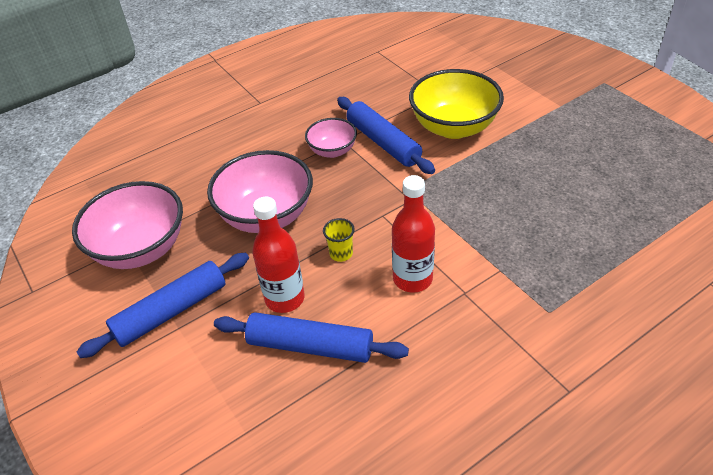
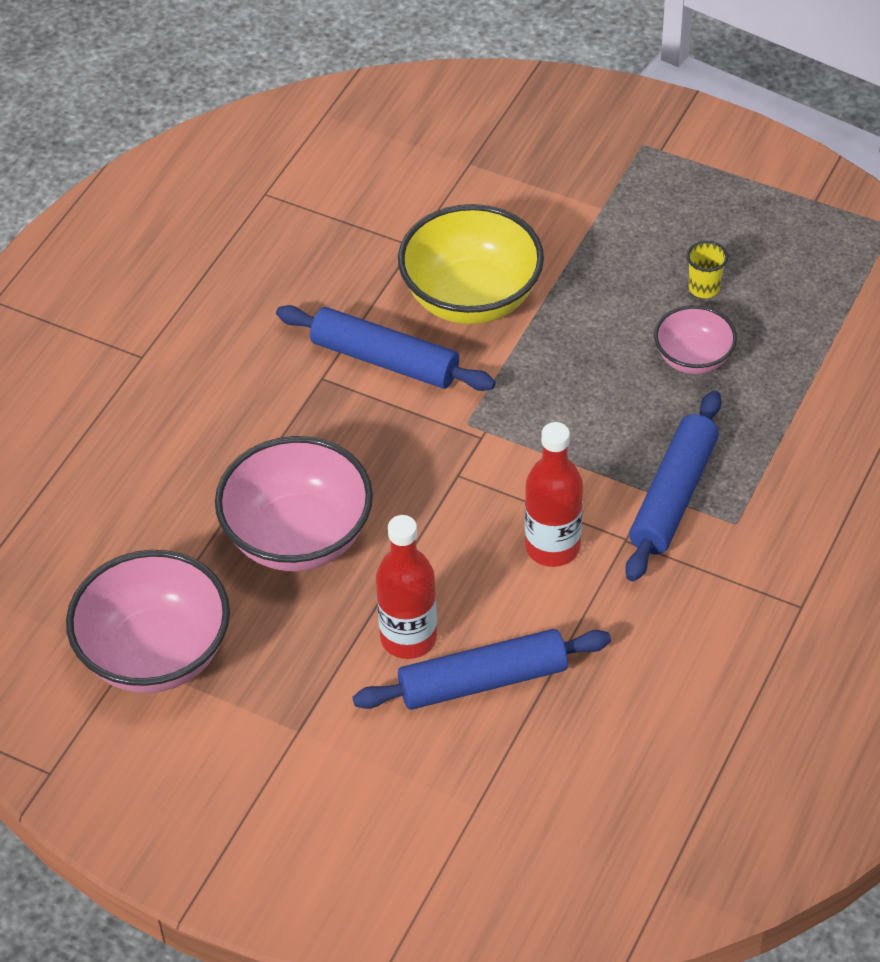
camera: 30 degrees left, 5 degrees up
blue rolling pin [77,253,249,358] -> blue rolling pin moved to [625,391,721,582]
pink bowl [305,118,357,158] -> pink bowl moved to [654,305,737,374]
yellow cup [323,218,355,262] -> yellow cup moved to [686,241,728,298]

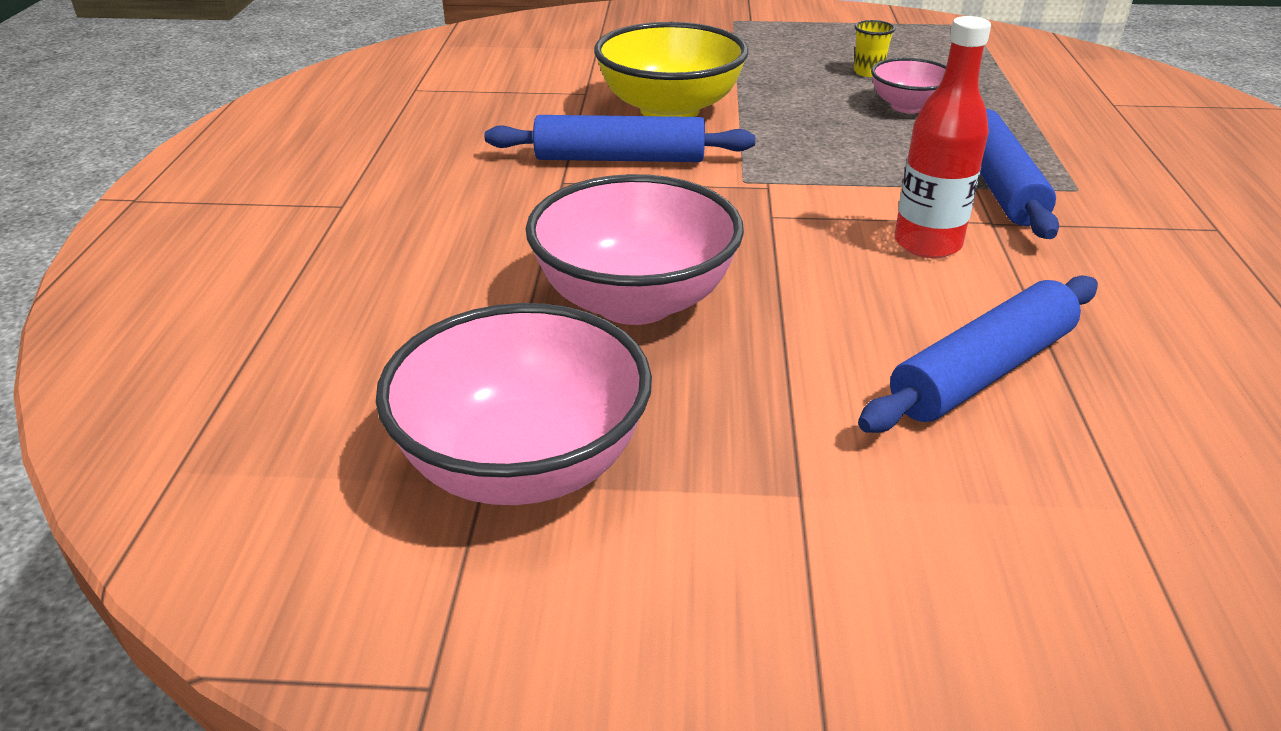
camera: 25 degrees left, 15 degrees down
red bottle [376,515,437,659] -> none

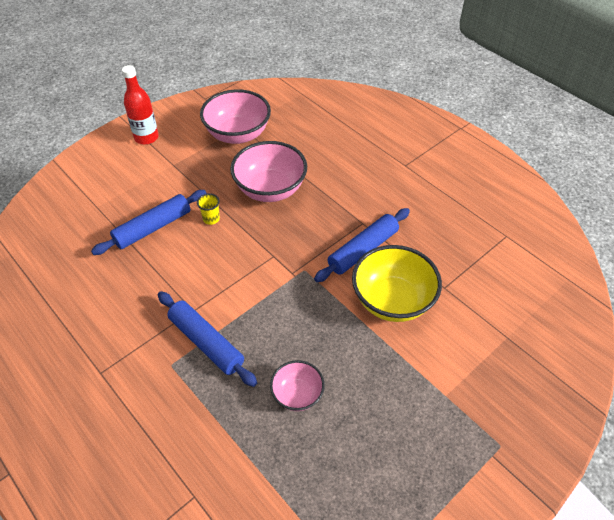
camera: 135 degrees right, 15 degrees up
yellow cup [854,20,895,77] -> yellow cup moved to [197,193,220,225]
blue rolling pin [858,275,1098,433] -> blue rolling pin turned 45 degrees clockwise [91,190,207,255]
red bottle [894,16,991,258] -> red bottle moved to [122,65,159,145]

